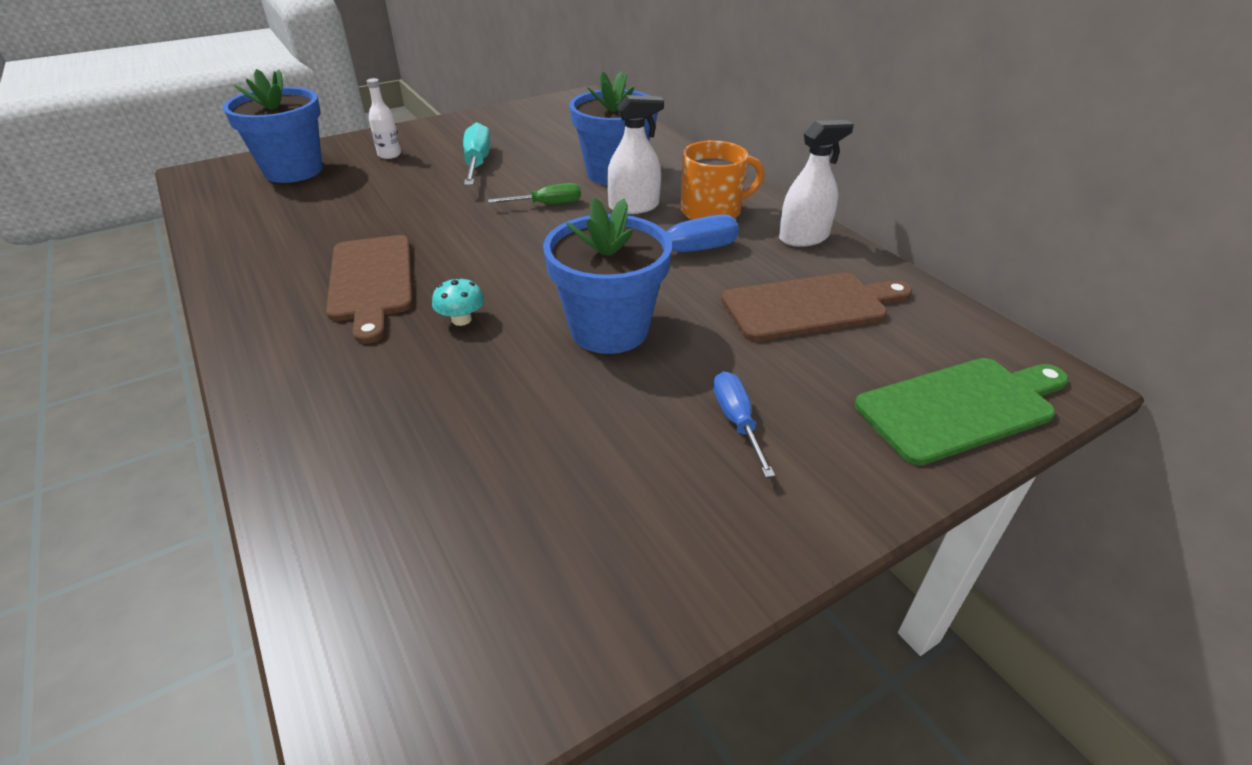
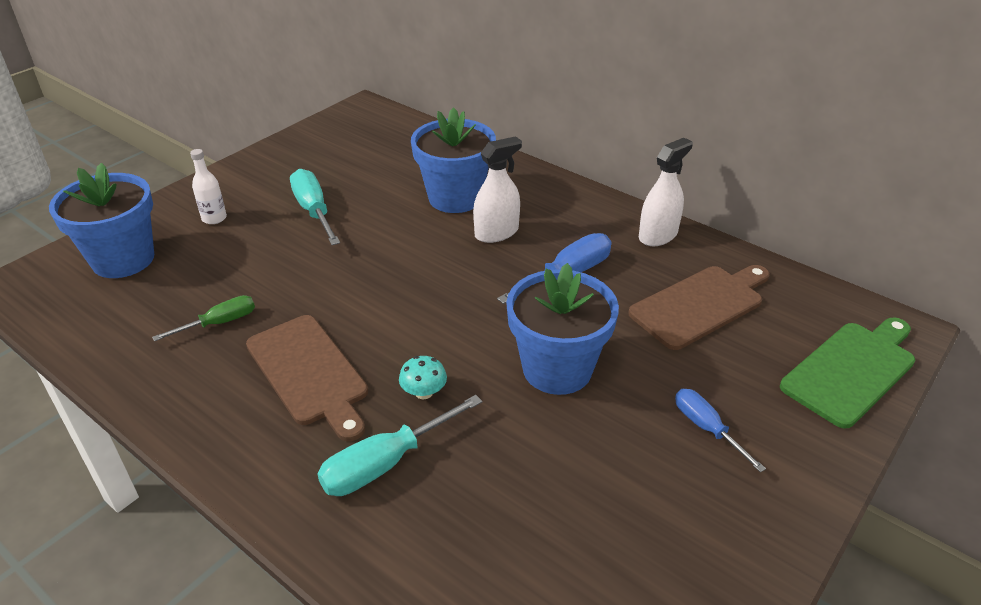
camera: 20 degrees left, 0 degrees up
green screwdriver [488,183,581,204] -> green screwdriver moved to [152,295,255,341]
orange mug [681,140,764,220] -> none
none -> turquoise screwdriver [318,395,482,496]

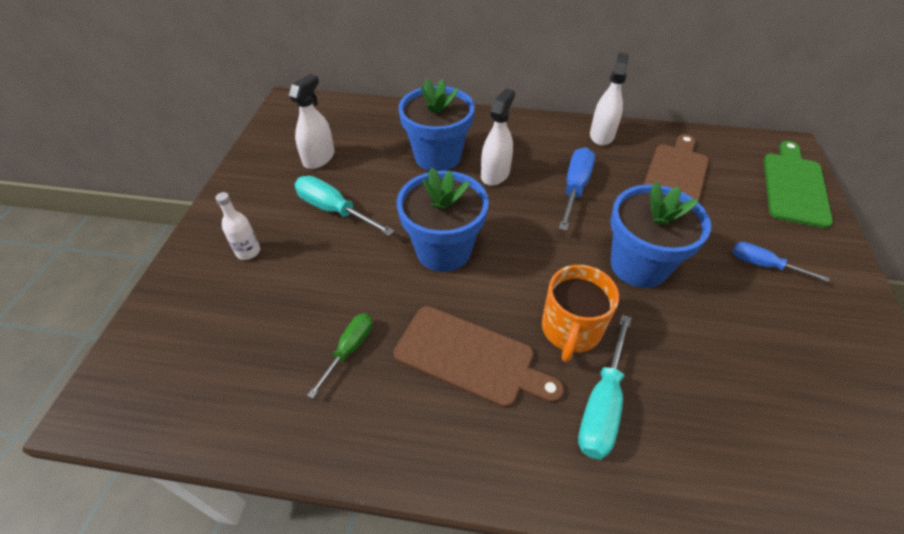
camera: 30 degrees left, 10 degrees up
blue flower pot [49,163,154,278] -> blue flower pot moved to [397,168,489,272]
turquoise mushroom [399,356,447,399] -> orange mug [542,265,619,363]
none -> white spray bottle [289,74,334,169]

